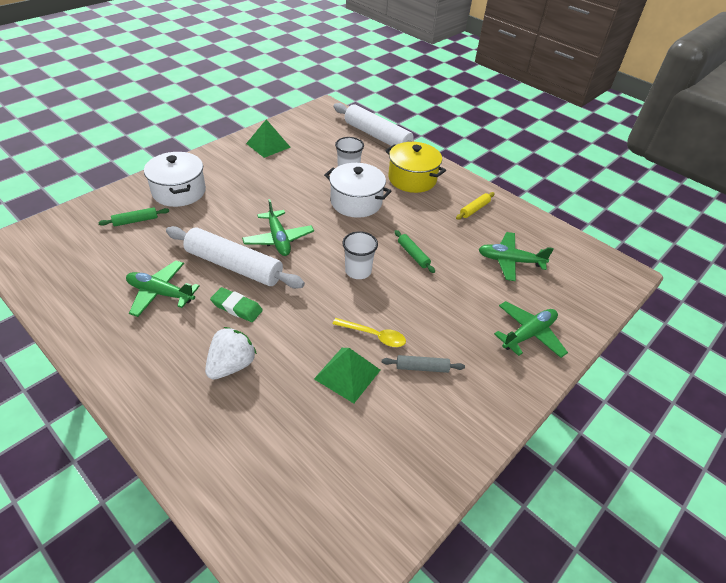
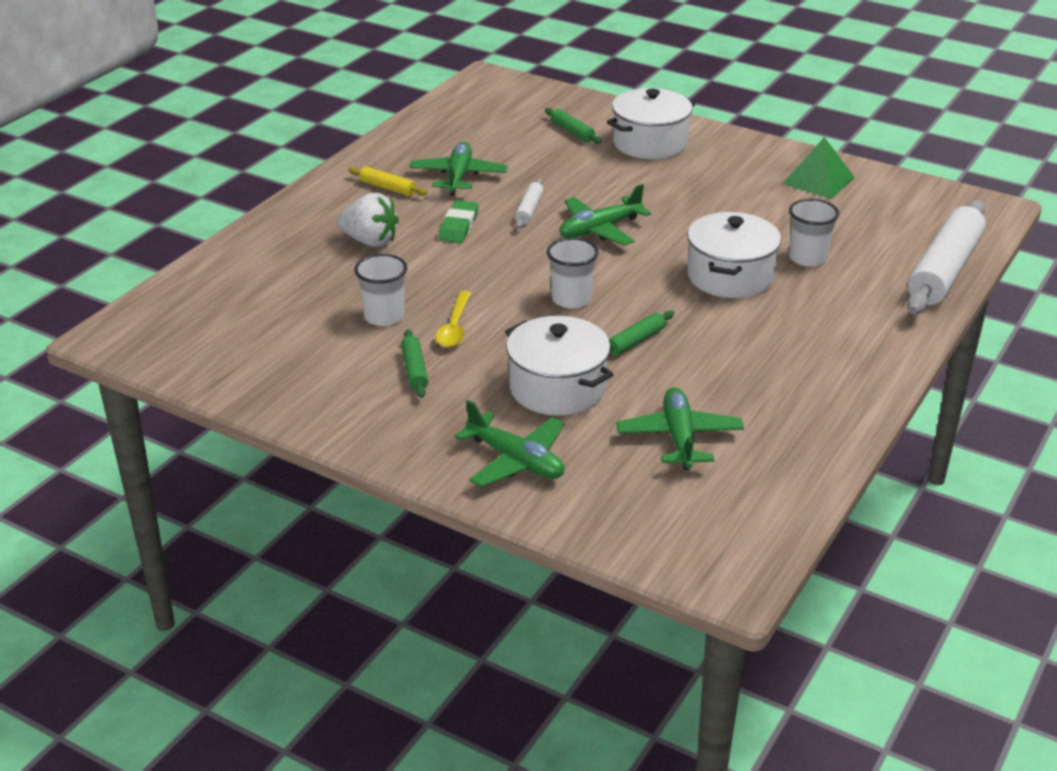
camera: 80 degrees right, 10 degrees down
white rolling pin [166,226,305,289] -> white rolling pin [515,179,544,229], size x0.45
green pyramid [314,348,380,403] -> white cup [354,254,407,326]
grey rolling pin [382,355,465,373] -> green rolling pin [401,329,428,398]
yellow pot [385,142,446,193] -> none
yellow rolling pin [456,192,495,220] -> yellow rolling pin moved to [348,167,428,196]
none -> white pot [505,316,614,416]

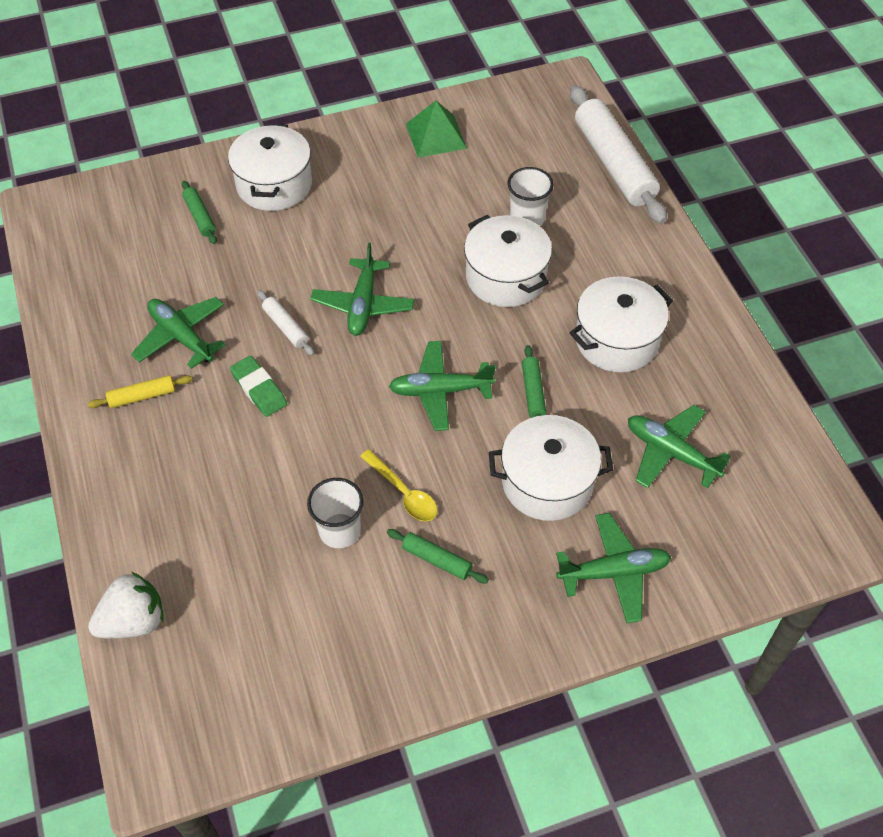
camera: 50 degrees left, 20 degrees up
white strawberry [337,193,399,247] -> white strawberry moved to [88,572,164,638]
green rolling pin [545,108,601,144] -> green rolling pin turned 60 degrees clockwise [182,180,217,244]
white cup [547,238,599,309] -> green plane [389,341,496,431]
none -> white pot [570,276,673,372]

